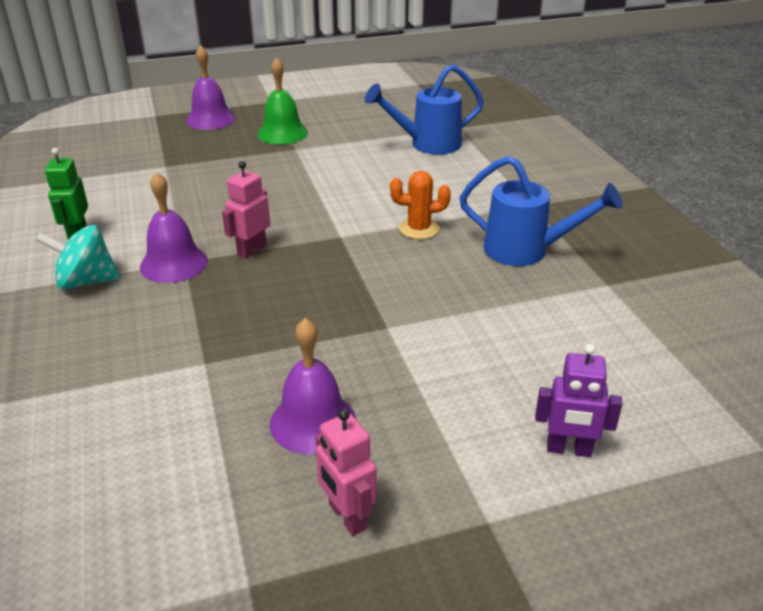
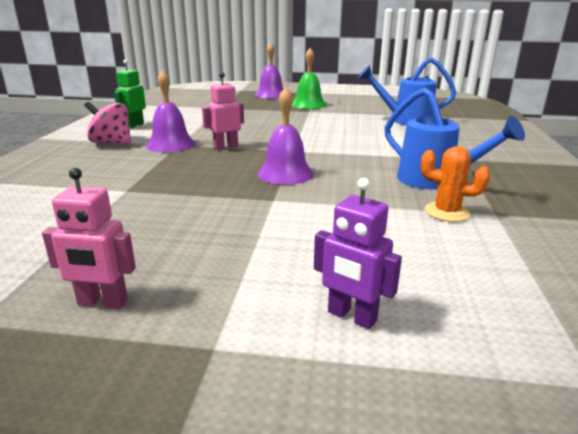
camera: 25 degrees right, 10 degrees down
turquoise spinning top [36,225,120,290] -> pink spinning top [84,101,131,145]
purple bell [270,318,356,455] -> purple bell moved to [258,87,314,185]
pink robot [316,408,377,536] -> pink robot turned 75 degrees counterclockwise [42,168,136,309]
orange cactus [390,171,451,239] -> orange cactus moved to [421,146,490,222]

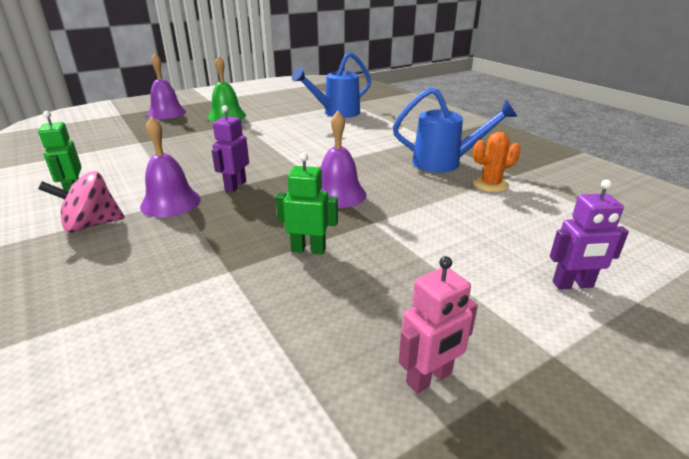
camera: 40 degrees left, 5 degrees up
pink robot [202,72,244,150] -> purple robot [212,105,249,192]
none -> green robot [276,153,338,255]

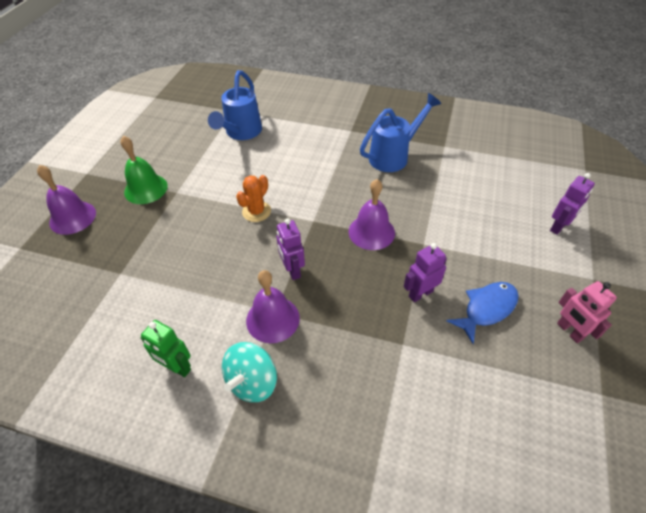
camera: 40 degrees left, 20 degrees up
pink spinning top [38,171,125,233] -> turquoise spinning top [222,342,277,402]
green robot [276,153,338,255] -> purple robot [404,243,447,302]
pink robot [398,256,478,394] -> pink robot turned 135 degrees clockwise [557,281,617,343]
orange cactus [473,132,521,192] -> orange cactus moved to [236,175,271,222]
none -> blue fish [446,282,519,344]

